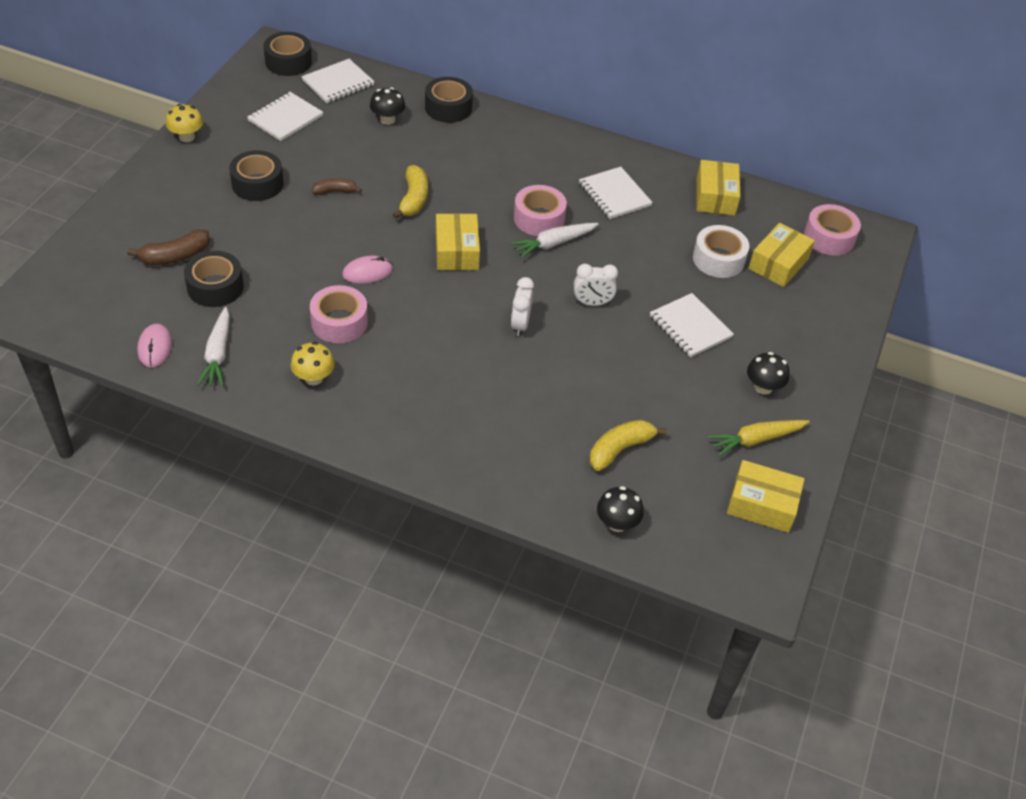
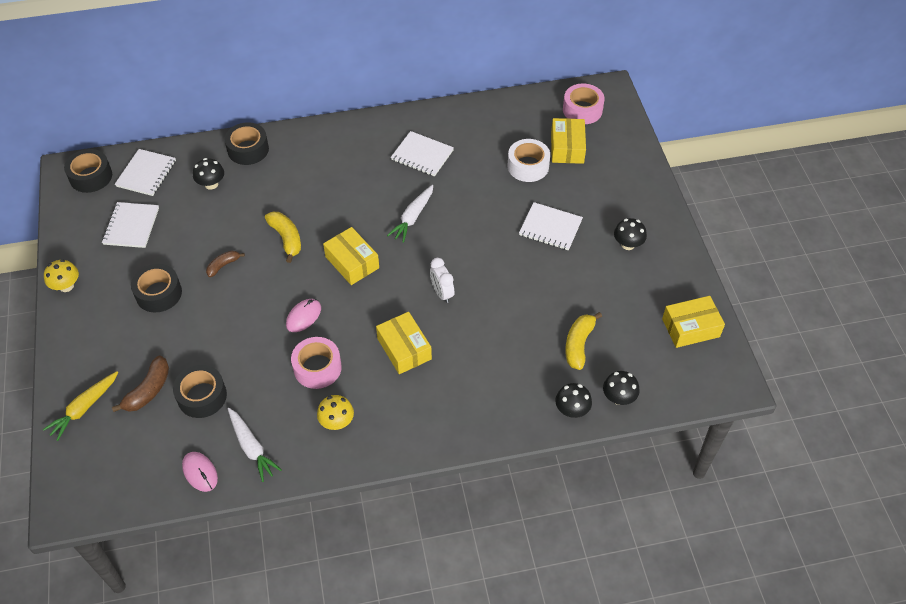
camera: 30 degrees left, 5 degrees up
pink tape [514,185,567,236] -> none
white clock [574,264,618,306] -> none
yellow box [697,160,741,216] -> yellow box moved to [376,312,432,374]
yellow carrot [707,420,810,456] -> yellow carrot moved to [43,371,118,441]
none -> black mushroom [555,383,592,418]

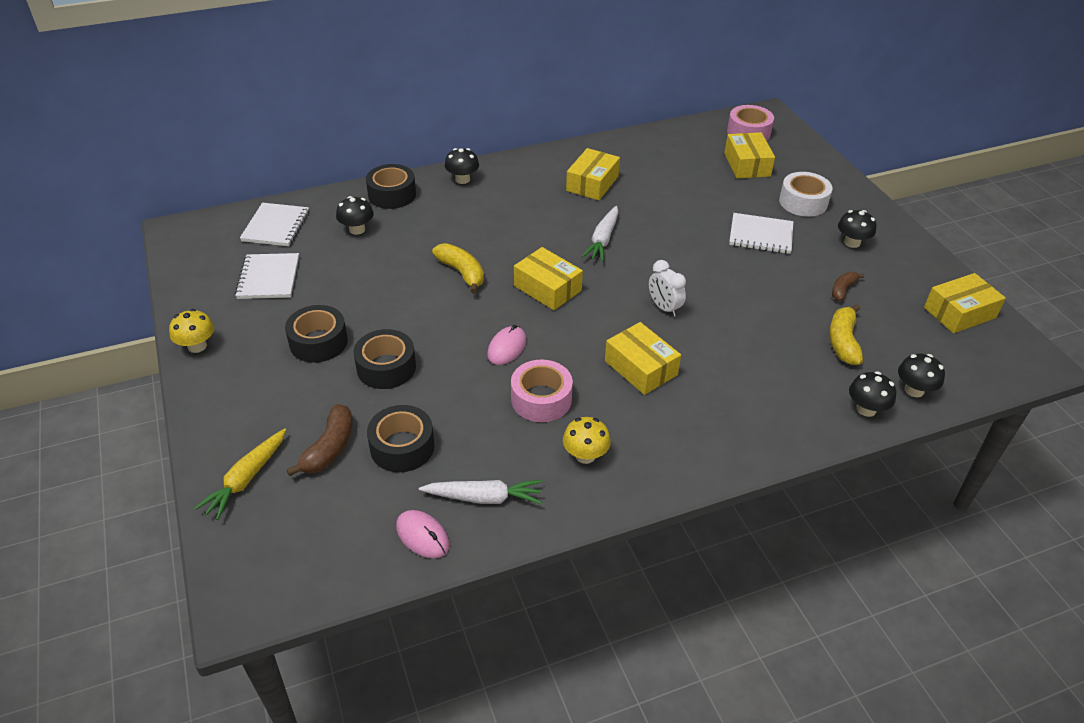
camera: 10 degrees left, 10 degrees down
black tape [64,149,112,193] -> black tape moved to [353,329,416,389]
brown banana [206,251,245,277] -> brown banana moved to [832,272,865,301]
white carrot [228,408,282,482] -> white carrot turned 45 degrees counterclockwise [419,480,542,504]
white notebook [391,131,454,177] -> yellow box [566,148,620,200]
white tape [508,139,550,182] -> white tape moved to [779,172,832,217]
none -> black mushroom [445,148,479,184]

